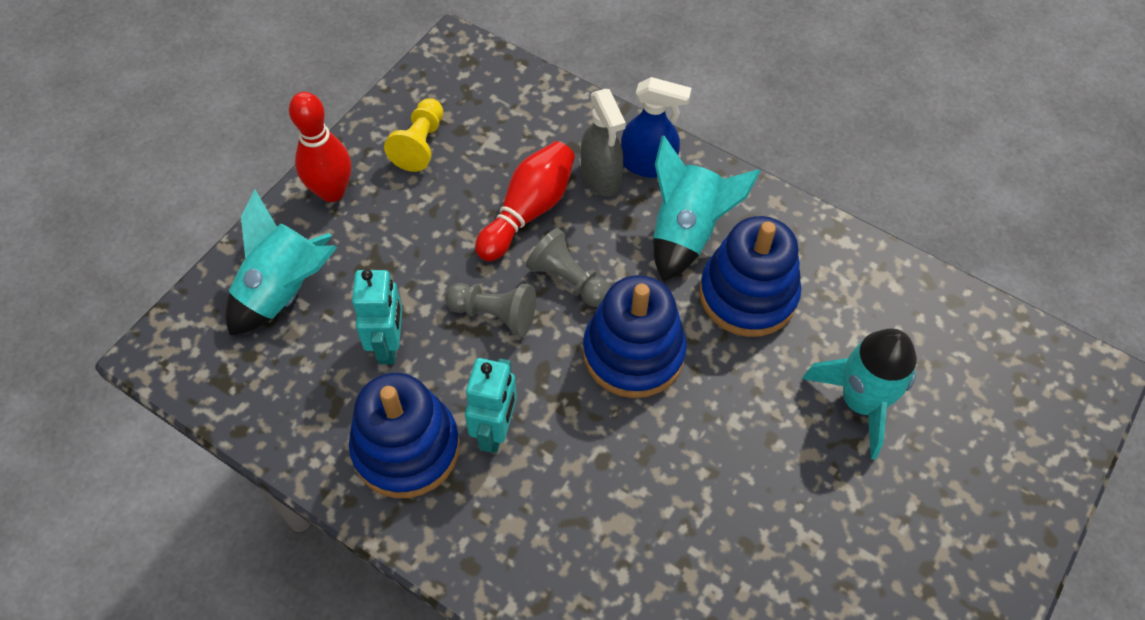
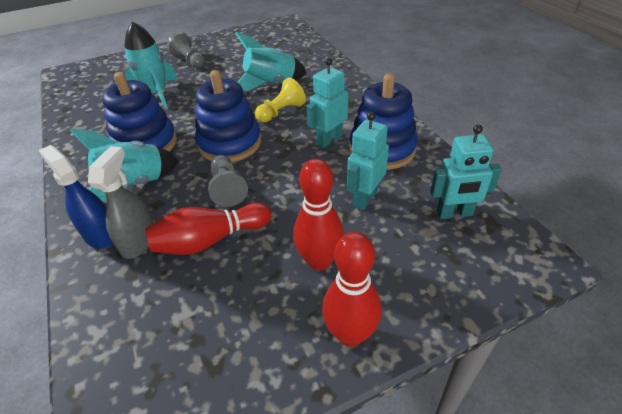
camera: 145 degrees left, 15 degrees down
turquoise rocket [225,189,337,336] -> turquoise rocket moved to [235,32,306,91]
yellow pawn [384,98,443,172] -> yellow pawn moved to [255,77,306,123]
grey pawn [445,283,536,336] -> grey pawn moved to [167,32,205,69]
none -> red bowling pin [293,159,344,271]
none -> turquoise robot [430,124,502,219]

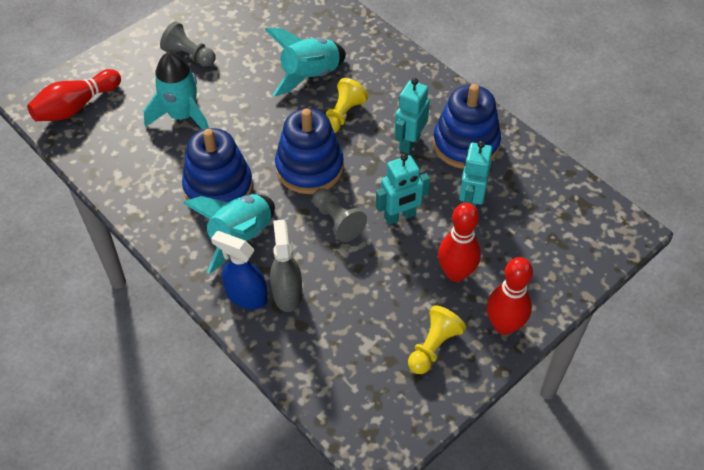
camera: 20 degrees left, 10 degrees up
red bowling pin [145,203,271,255] -> red bowling pin moved to [27,69,121,121]
turquoise robot [430,124,502,219] -> turquoise robot moved to [376,154,430,225]
none -> yellow pawn [408,305,466,374]

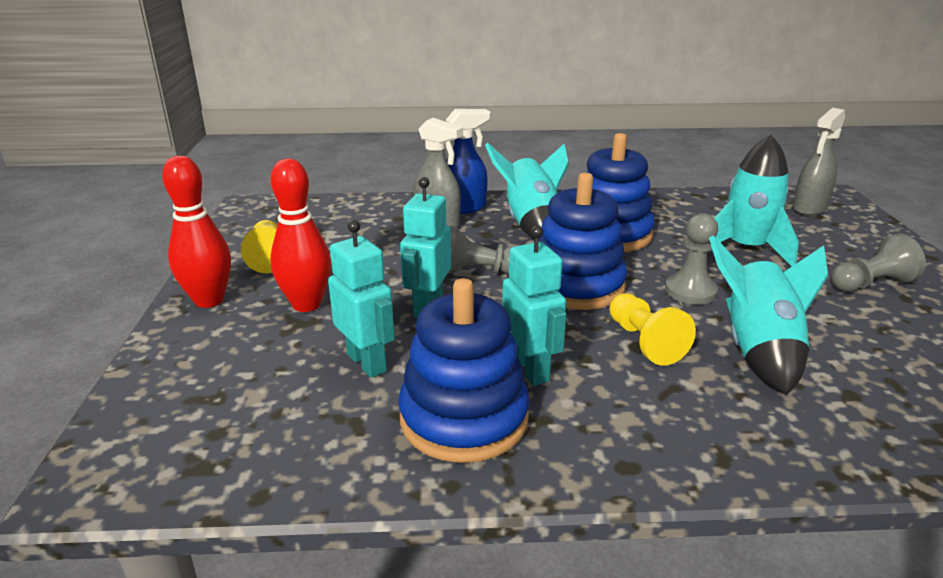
camera: 130 degrees right, 25 degrees down
red bowling pin [27,69,121,121] -> grey spray bottle [792,108,845,216]
none -> grey pawn [665,213,718,305]

